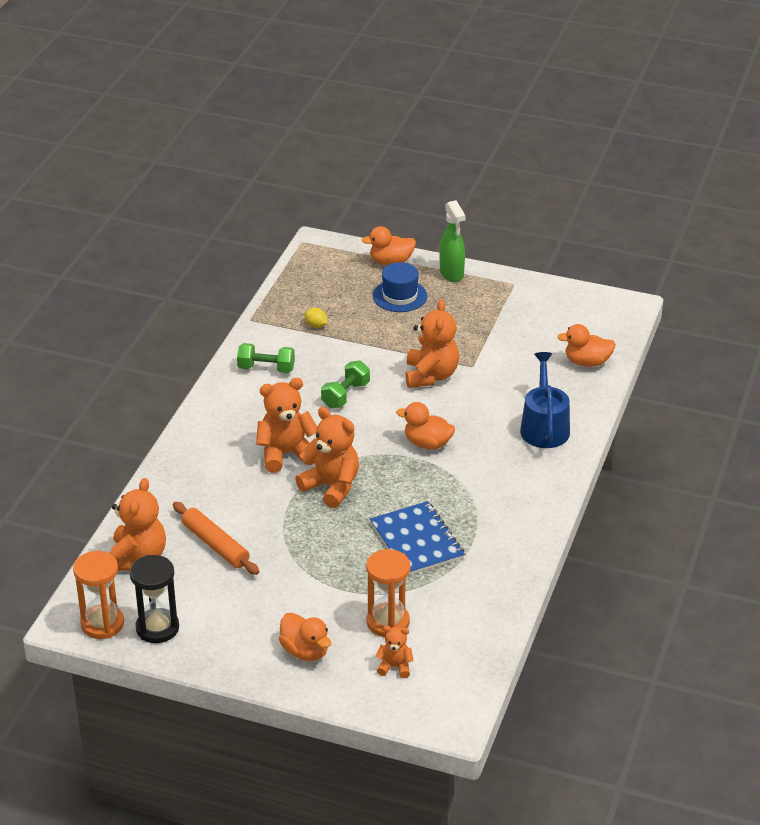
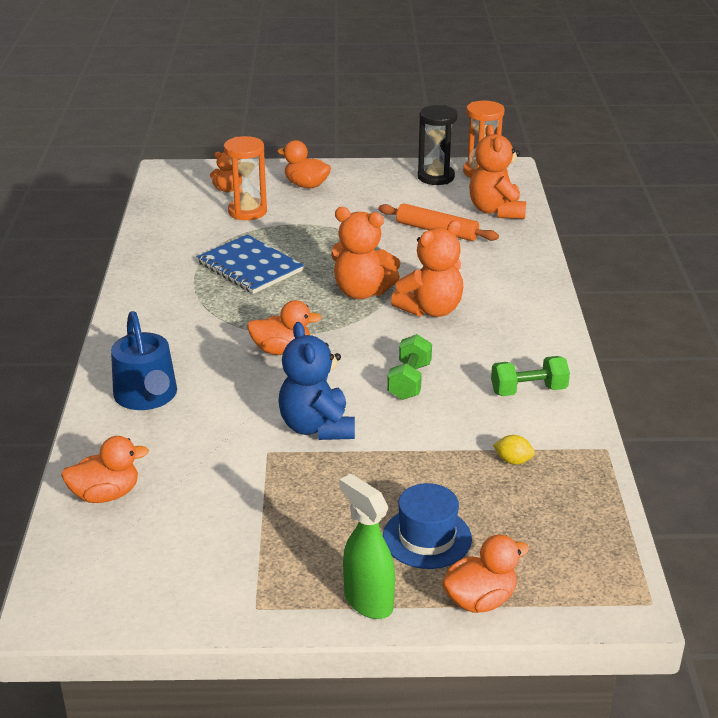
camera: 160 degrees right, 5 degrees down
orange teddy bear [406,300,459,388] -> blue teddy bear [278,322,355,440]

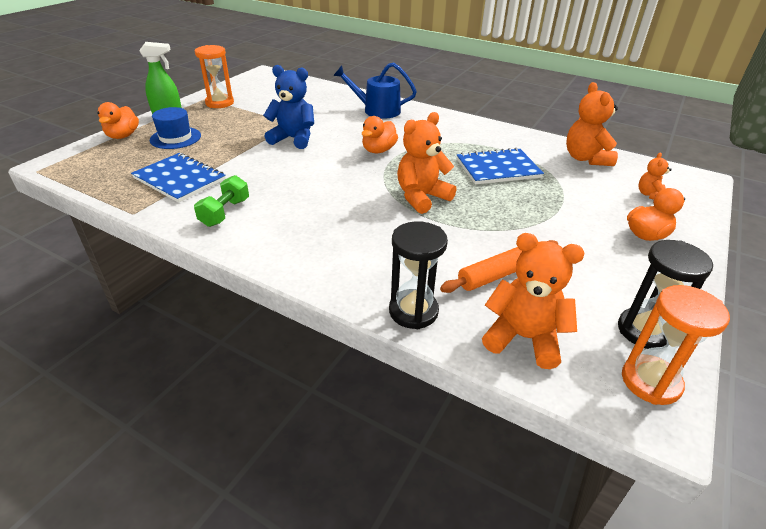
camera: 120 degrees right, 5 degrees up
orange duck [61,436,149,503] -> none
orange hourglass [224,136,267,220] -> orange hourglass moved to [195,45,234,108]
green dumbbell [387,334,432,400] -> none
orange teddy bear [391,220,463,317] -> orange teddy bear moved to [566,82,618,166]
yellow lemon [493,435,535,464] -> blue notebook [131,153,226,203]
none -> black hourglass [389,221,448,329]

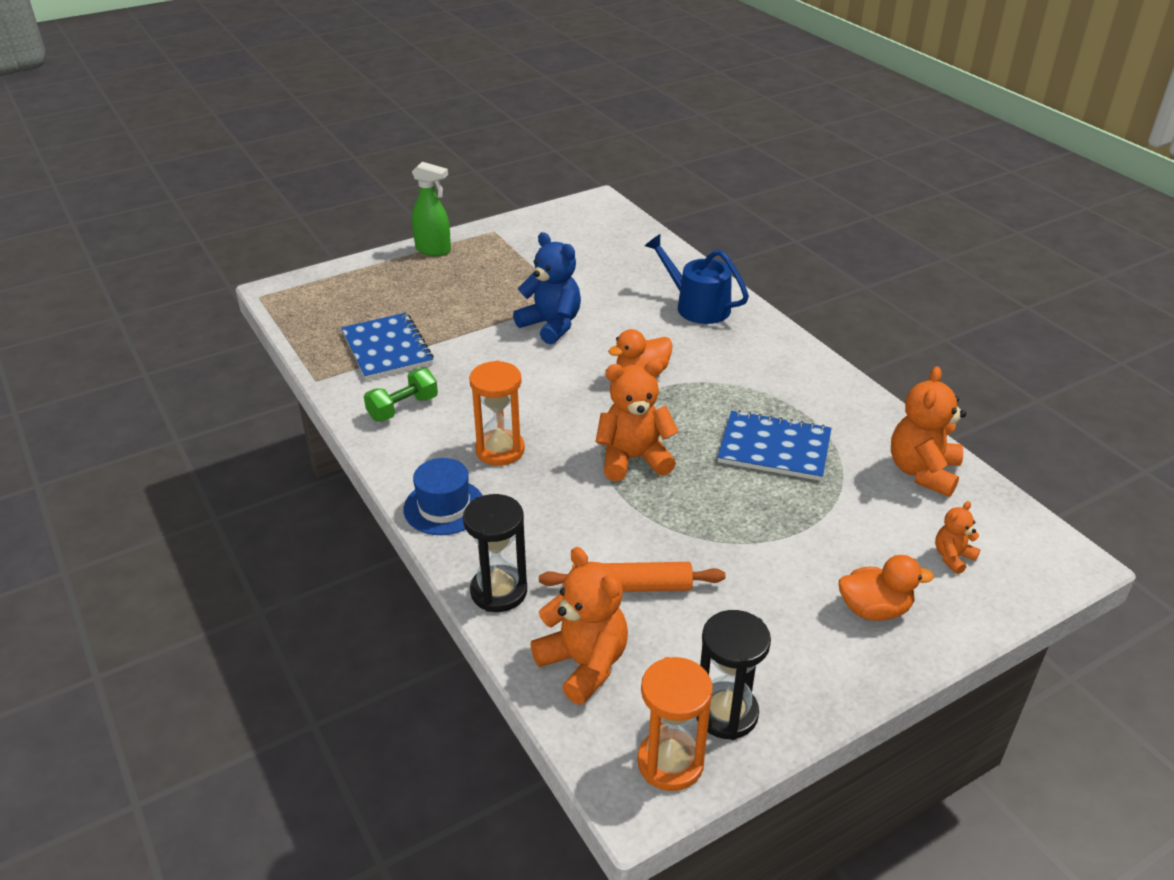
camera: 30 degrees right, 0 degrees up
orange duck [97,102,139,139] -> none
blue hat [150,107,201,149] -> blue hat moved to [404,458,483,535]
orange hourglass [195,45,234,108] -> orange hourglass moved to [469,360,525,466]

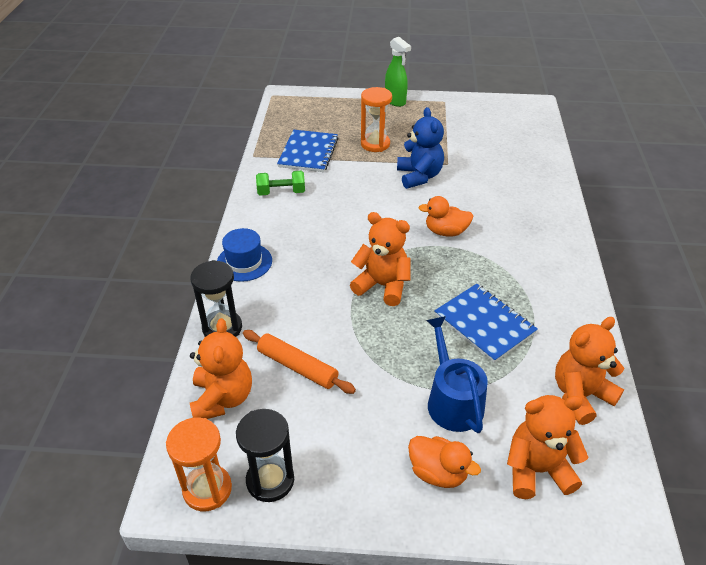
camera: 35 degrees right, 5 degrees up
orange hourglass [469,360,525,466] -> orange hourglass moved to [361,87,392,152]
blue watering can [645,234,749,324] -> blue watering can moved to [426,316,488,433]
orange teddy bear [935,501,981,574] -> orange teddy bear [507,395,588,499], size x1.91

